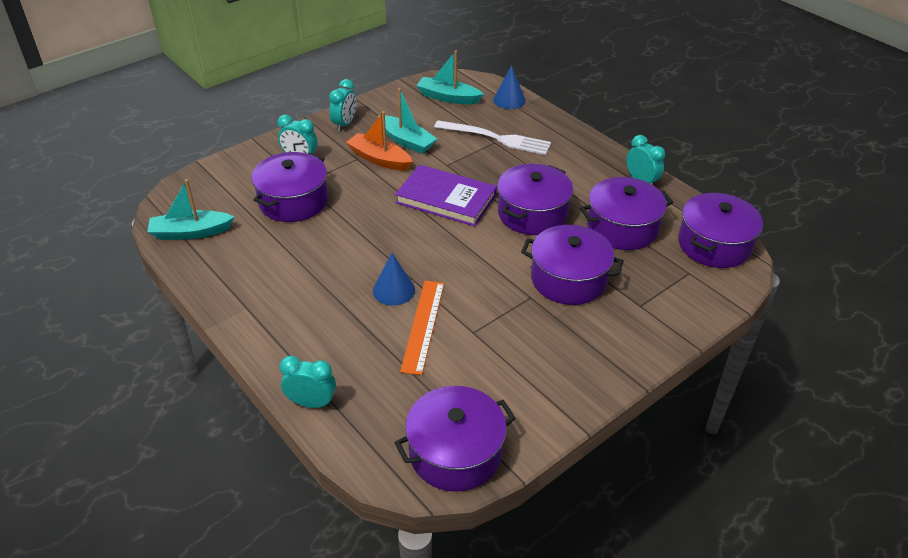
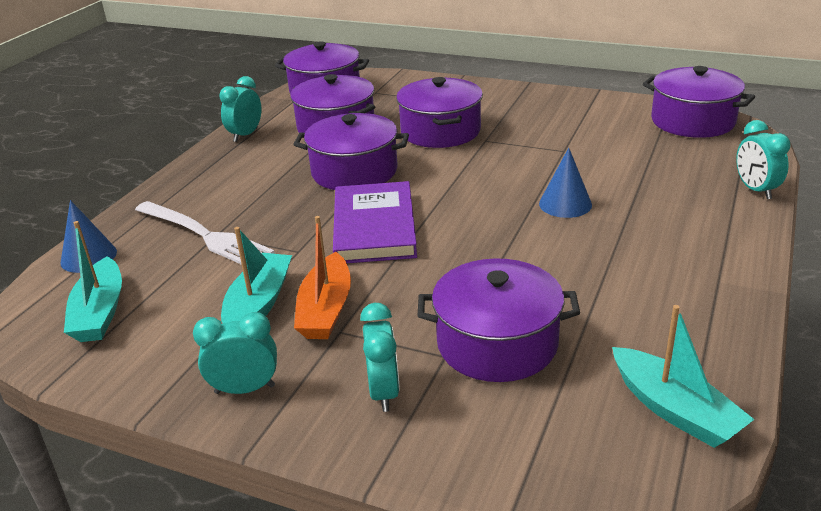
camera: 115 degrees left, 10 degrees down
orange ruler [400,281,444,375] -> none
white fork [434,120,551,155] -> white fork turned 135 degrees clockwise [135,201,275,265]

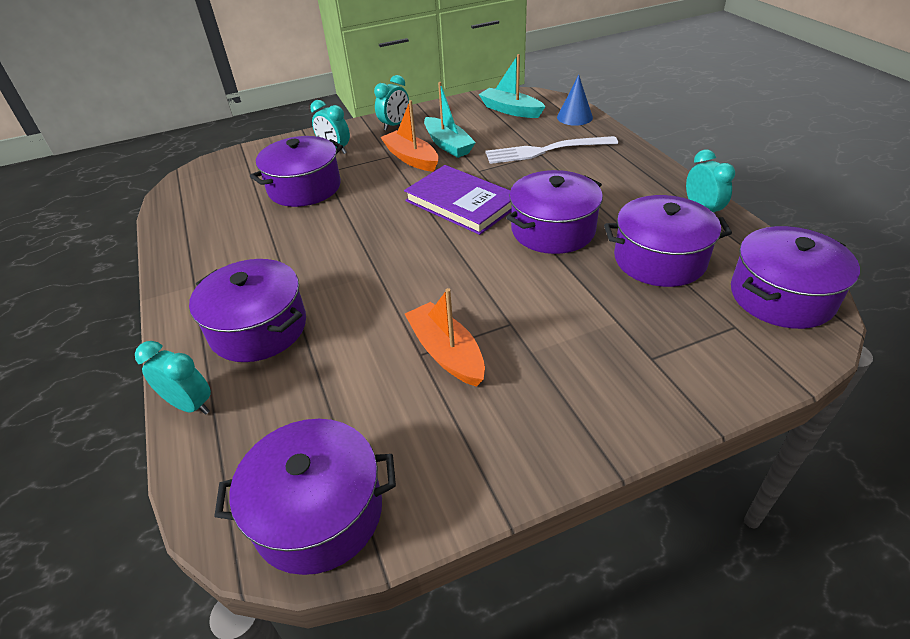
camera: 135 degrees right, 10 degrees up
purple pot [396,77,483,148] -> purple pot moved to [189,259,306,362]
blue cone [539,148,592,218] -> none
turquoise boat [612,305,755,448] -> none
none -> orange boat [405,288,485,387]

